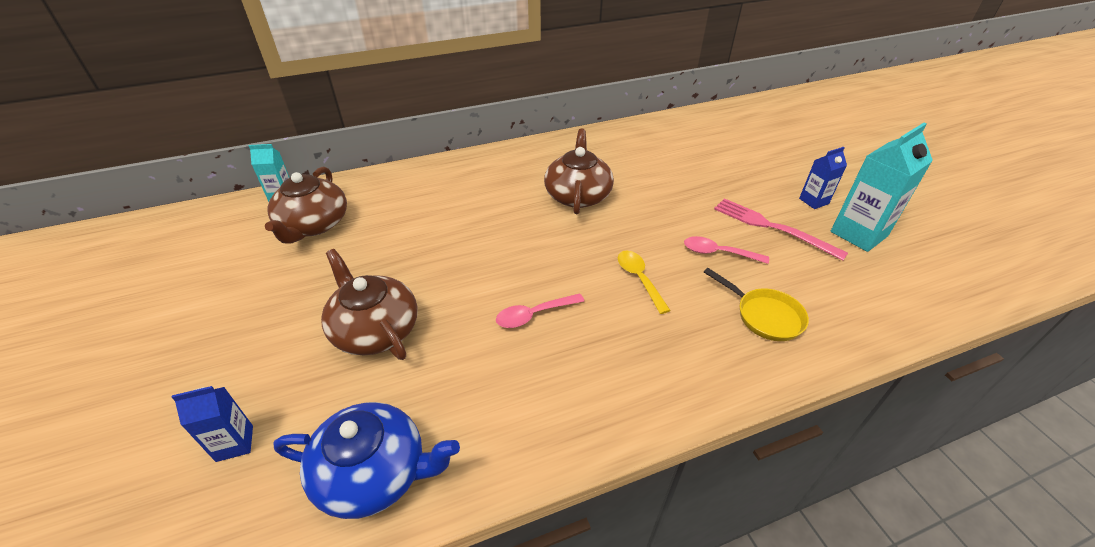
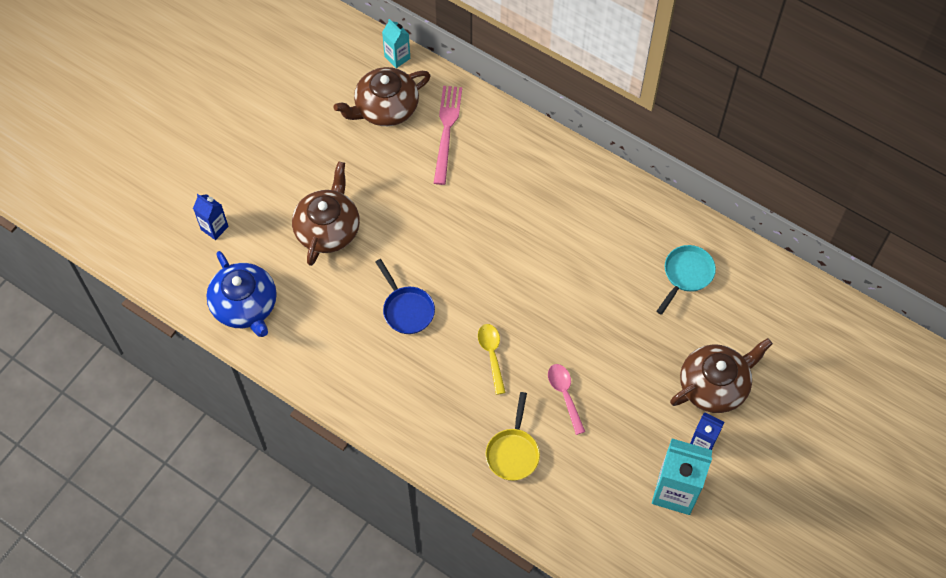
camera: 55 degrees right, 20 degrees up
pink spoon [496,293,584,328] -> blue pan [376,259,435,334]
brown teapot [544,129,614,214] -> brown teapot moved to [670,338,773,413]
yellow spoon [618,251,671,314] -> yellow spoon turned 45 degrees counterclockwise [478,324,506,395]
pink fork [714,198,848,261] -> pink fork moved to [434,86,462,185]
none -> turquoise pan [657,245,716,315]

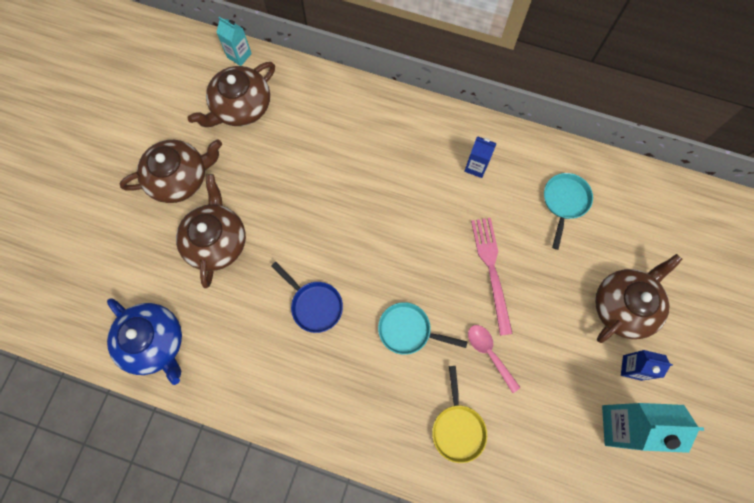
camera: 15 degrees left, 10 degrees up
blue carton [193,194,229,240] -> blue carton moved to [464,136,497,178]
pink fork [434,86,462,185] -> pink fork moved to [471,218,513,336]
yellow spoon [478,324,506,395] -> turquoise pan [378,302,467,355]
none -> brown teapot [119,140,222,203]

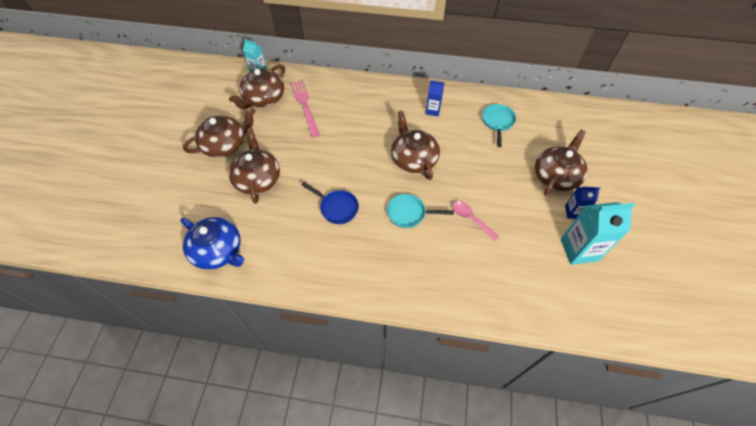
camera: 10 degrees left, 15 degrees down
yellow pan [432,366,487,463] -> none
pink fork [471,218,513,336] -> pink fork moved to [291,80,320,137]
none -> brown teapot [391,111,440,180]

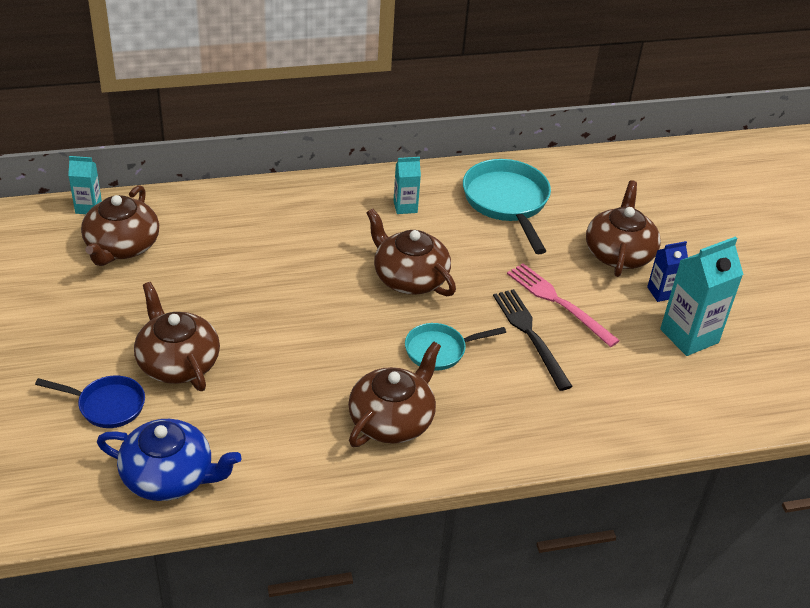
camera: 25 degrees left, 15 degrees down
brown teapot [183,108,256,158] -> brown teapot moved to [348,342,441,447]
pink fork [291,80,320,137] -> pink fork moved to [507,263,620,347]
blue pan [301,182,359,224] -> blue pan moved to [35,376,145,428]
blue carton [426,80,445,116] -> turquoise carton [393,157,421,214]
pink spoon [453,201,499,241] -> black fork [493,289,573,391]
turquoise pan [482,104,516,147] -> turquoise pan [463,159,551,254], size x1.68

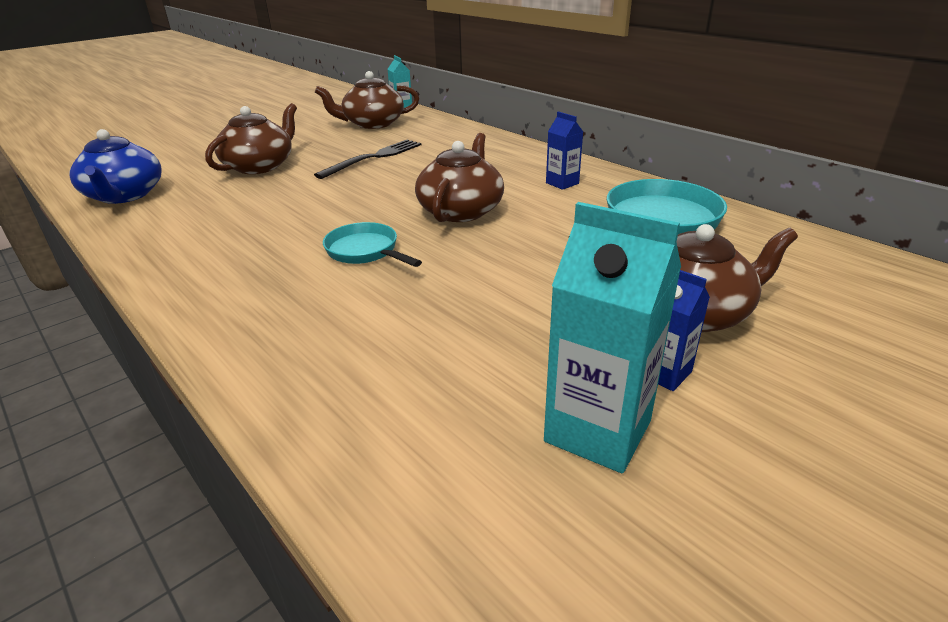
camera: 65 degrees right, 10 degrees down
blue pan [35,376,145,428] -> none
brown teapot [348,342,441,447] -> none
turquoise carton [393,157,421,214] -> blue carton [546,112,583,190]
black fork [493,289,573,391] -> black fork moved to [314,140,421,179]
pink fork [507,263,620,347] -> none

